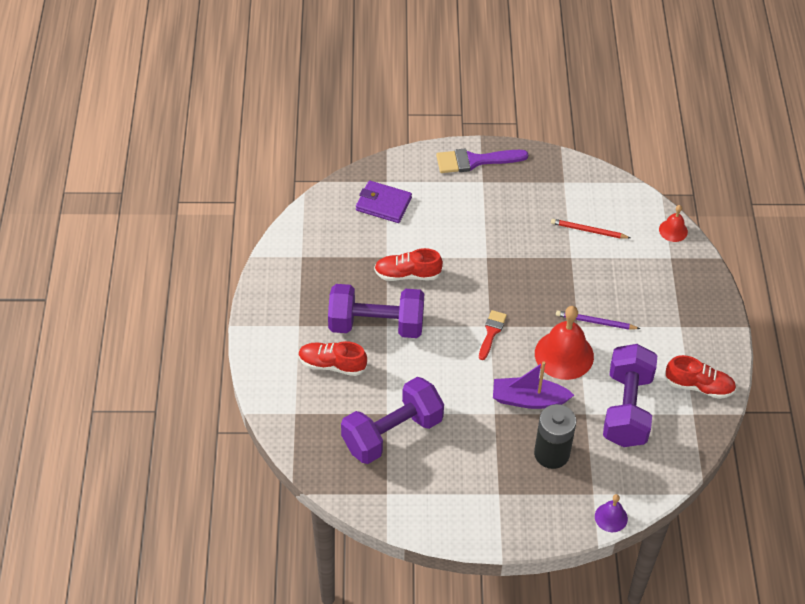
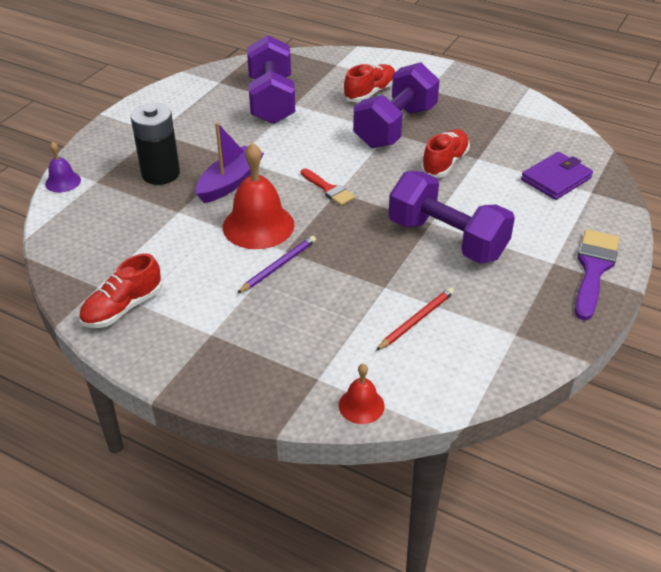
camera: 120 degrees right, 10 degrees down
purple dumbbell [603,344,657,447] -> purple dumbbell moved to [389,171,515,264]

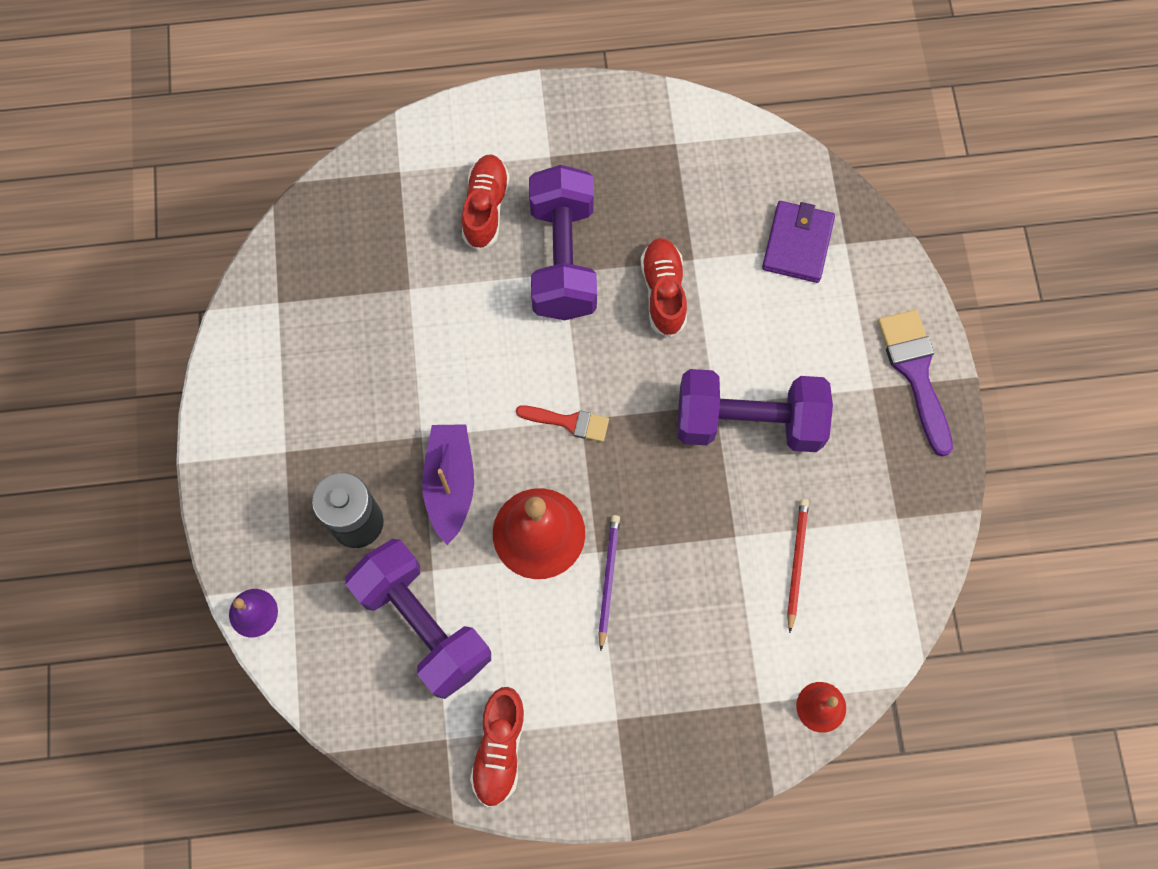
camera: 35 degrees left, 30 degrees up
purple dumbbell [247,35,295,124] -> purple dumbbell moved to [345,539,491,699]

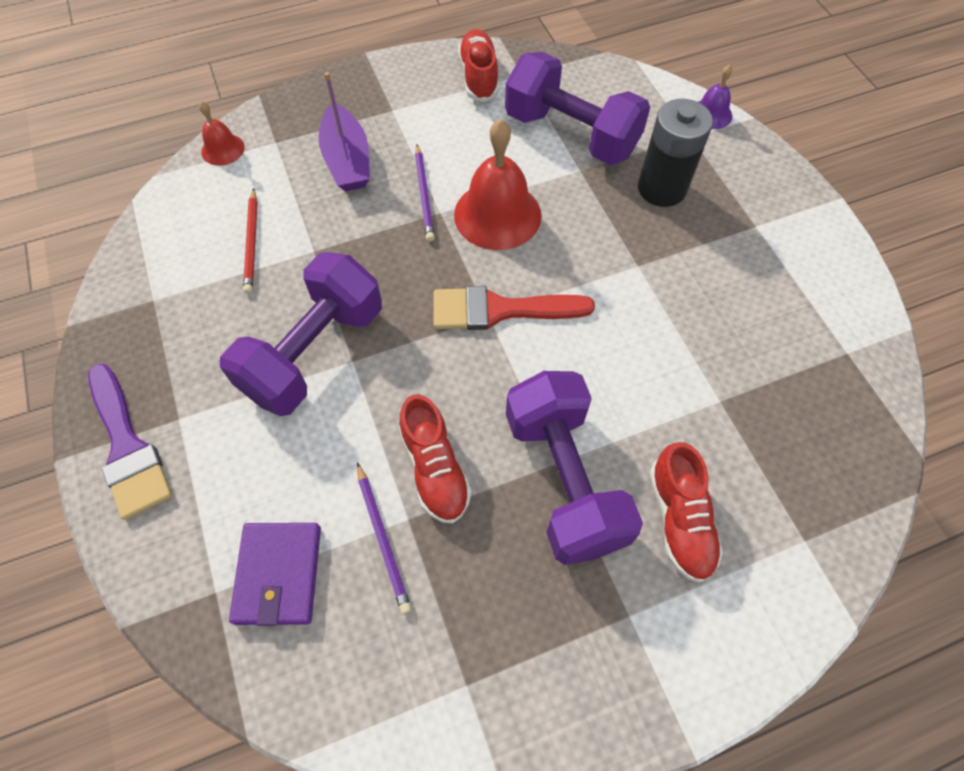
camera: 165 degrees right, 10 degrees down
purple boat [422,424,474,545] -> purple boat moved to [319,72,370,191]
red brush [516,405,609,442] -> red brush [434,286,595,330], size x1.66
purple dumbbell [678,369,833,452] -> purple dumbbell turned 45 degrees counterclockwise [220,252,382,416]
none -> purple pencil [357,462,412,614]

